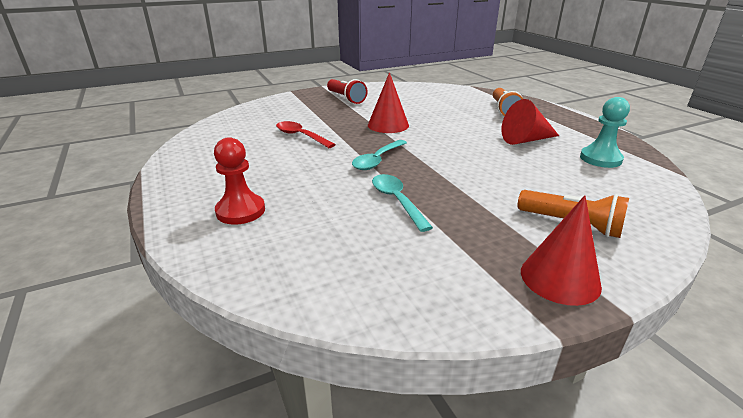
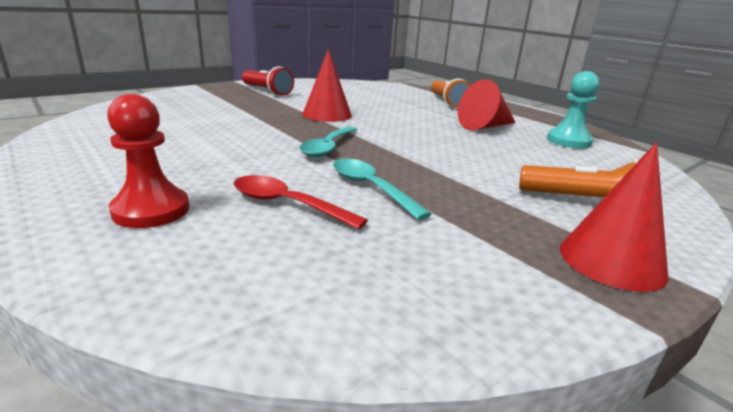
camera: 15 degrees left, 5 degrees down
red spoon [276,121,336,148] -> red spoon moved to [234,175,368,230]

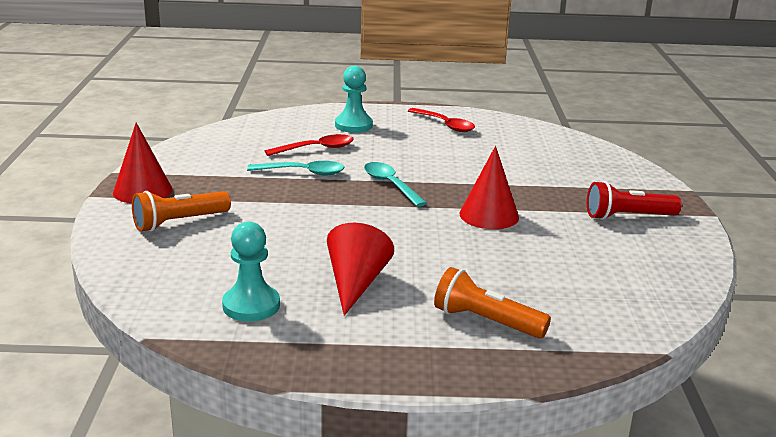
camera: 130 degrees right, 0 degrees up
red pawn [107,94,189,228] -> turquoise pawn [335,65,373,133]
none -> red spoon [408,108,475,132]

